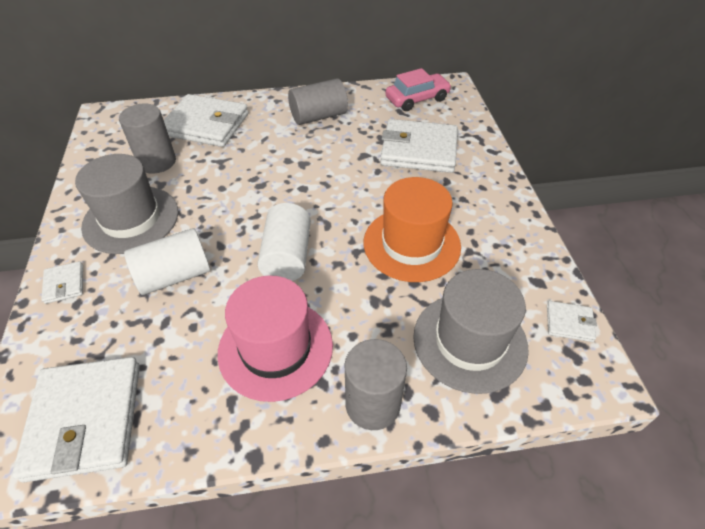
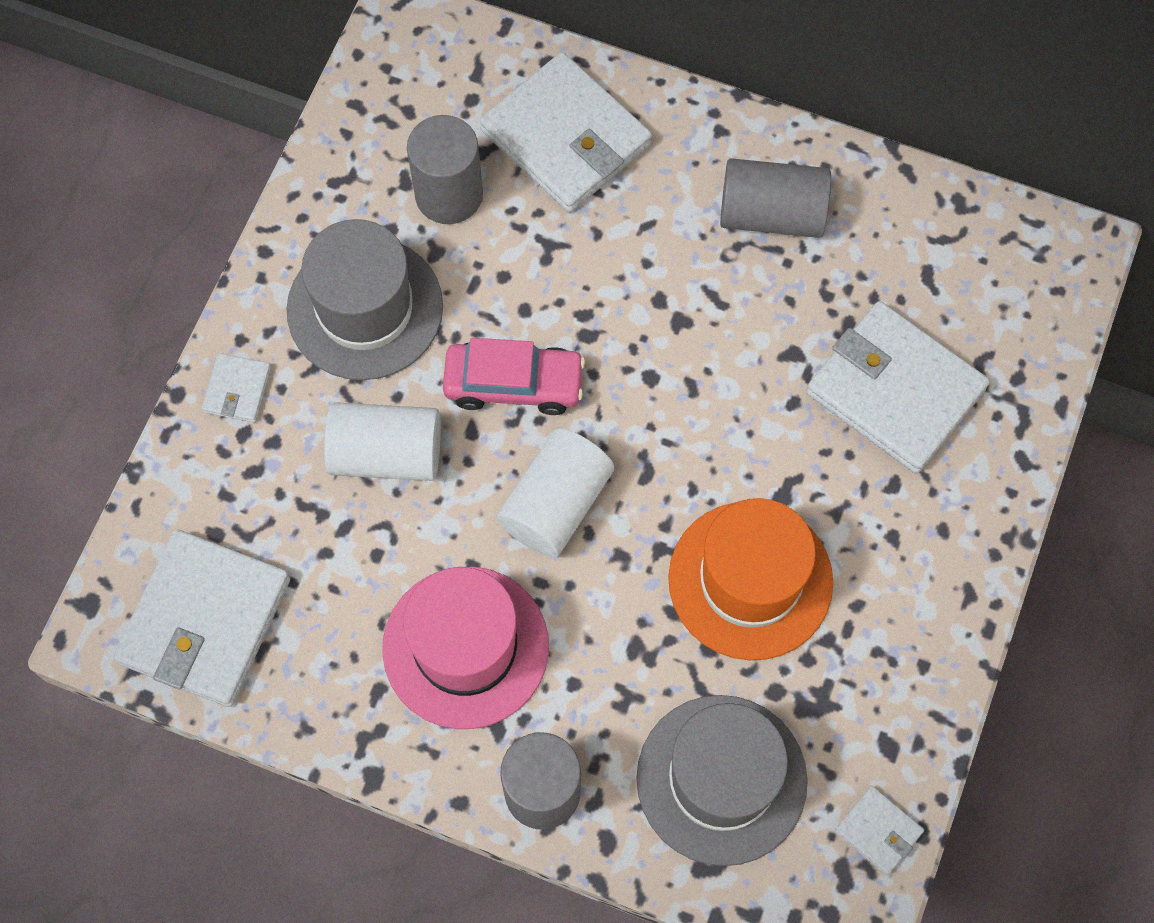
camera: 30 degrees right, 20 degrees up
pink car [385,68,452,111] -> pink car moved to [443,338,585,415]

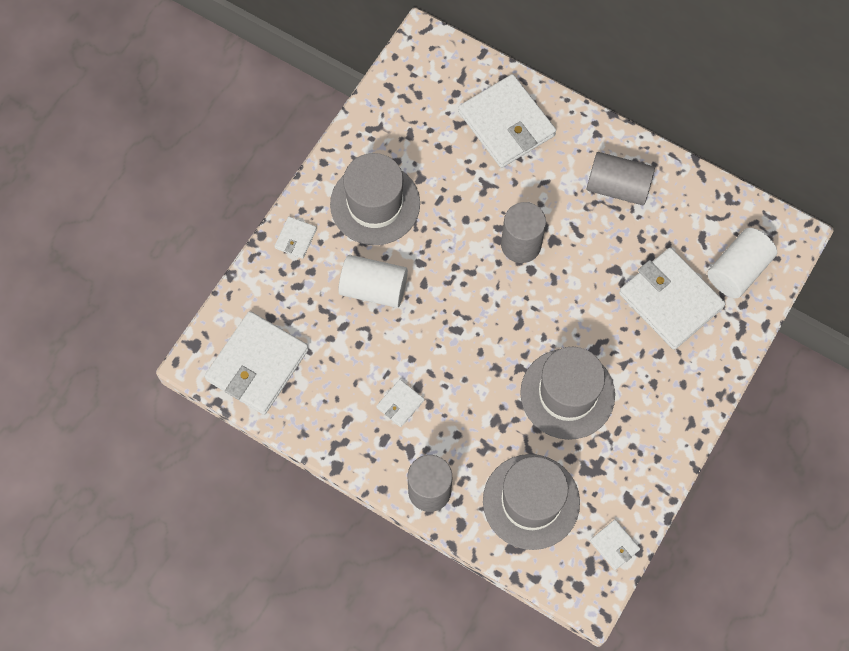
camera: 10 degrees right, 0 degrees up
pink hat [382,567,549,729] -> white wallet [376,379,424,427]
grey cylinder [407,115,483,224] -> grey cylinder moved to [501,202,546,263]
pink car [443,338,585,415] -> none
white cylinder [497,428,614,557] -> white cylinder moved to [708,228,777,298]
orange hat [668,498,833,660] -> grey hat [520,347,615,440]

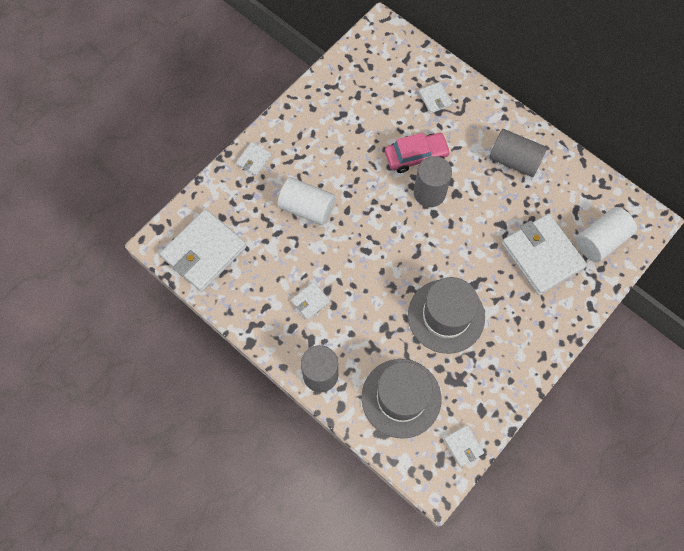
camera: 10 degrees right, 0 degrees up
grey hat [330,153,420,245] -> none
white wallet [458,74,556,168] -> white wallet [419,82,452,114], size x0.45
none -> pink car [385,133,451,173]

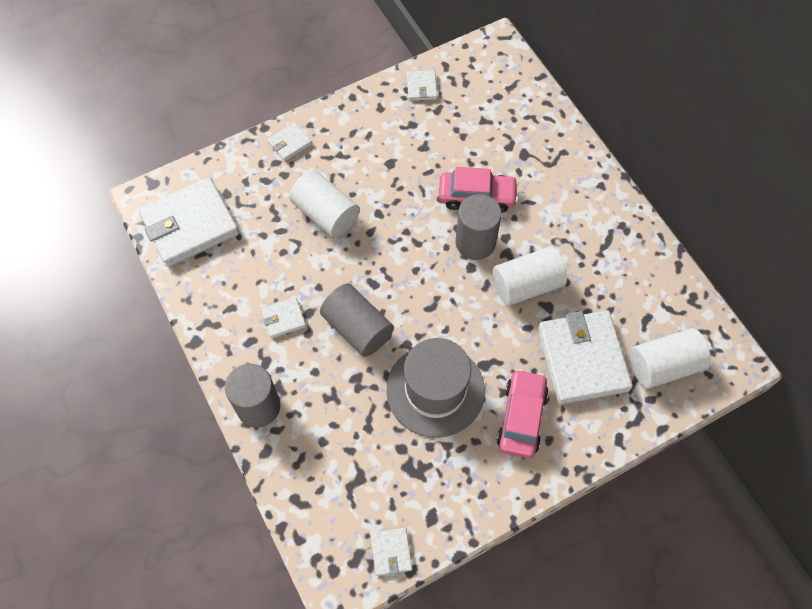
camera: 20 degrees right, 5 degrees down
grey hat [361,359,441,439] -> none
white wallet [419,82,452,114] -> white wallet moved to [407,70,438,101]
grey cylinder [489,129,547,177] -> grey cylinder moved to [320,283,394,357]
none -> white cylinder [493,247,567,306]
none -> pink car [497,369,549,458]

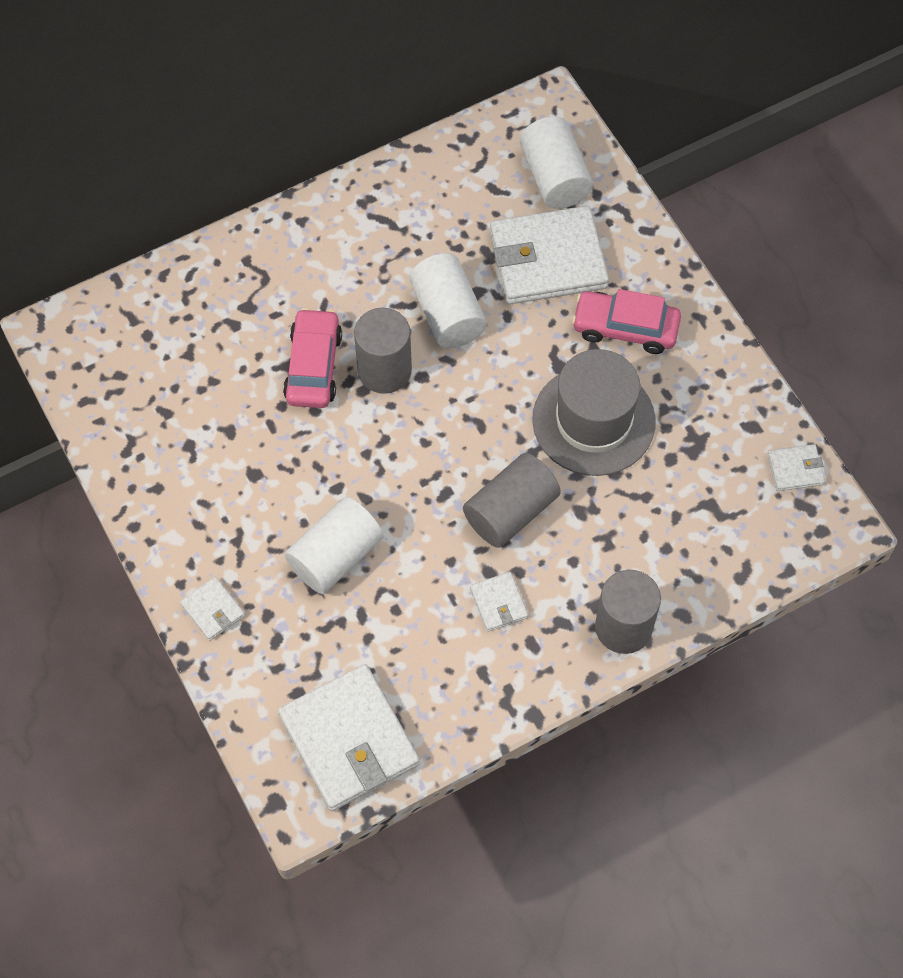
camera: 90 degrees left, 0 degrees up
white wallet [407,70,438,101] -> none

